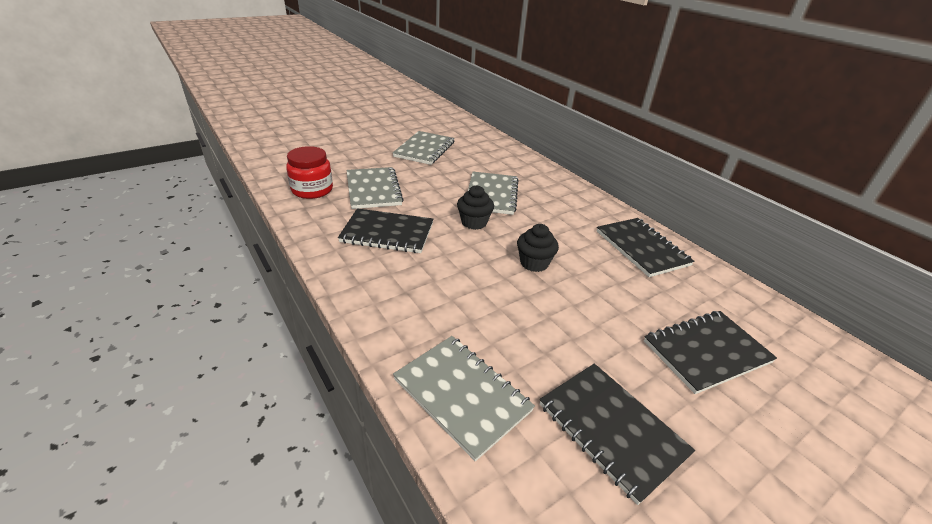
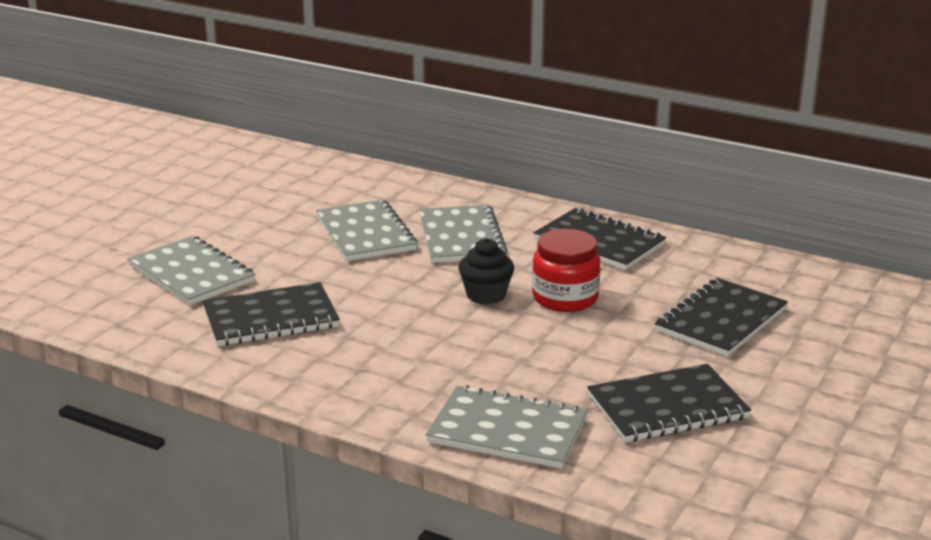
camera: 25 degrees left, 10 degrees down
red jar [286,146,333,199] -> red jar moved to [532,229,601,312]
grey notebook [393,131,455,165] -> grey notebook moved to [419,205,508,263]
black cupcake [457,186,494,230] -> none
black notebook [540,363,695,505] -> black notebook turned 45 degrees counterclockwise [587,364,751,442]

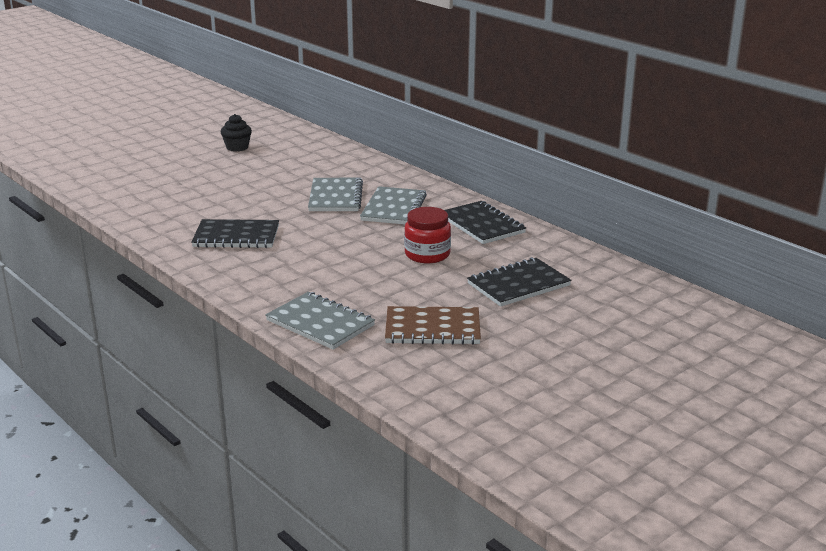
camera: 20 degrees right, 0 degrees up
grey notebook [127,236,256,306] -> none
black cupcake [458,238,514,305] -> black cupcake moved to [221,114,252,152]
black notebook [587,364,751,442] -> brown notebook [385,306,481,345]

